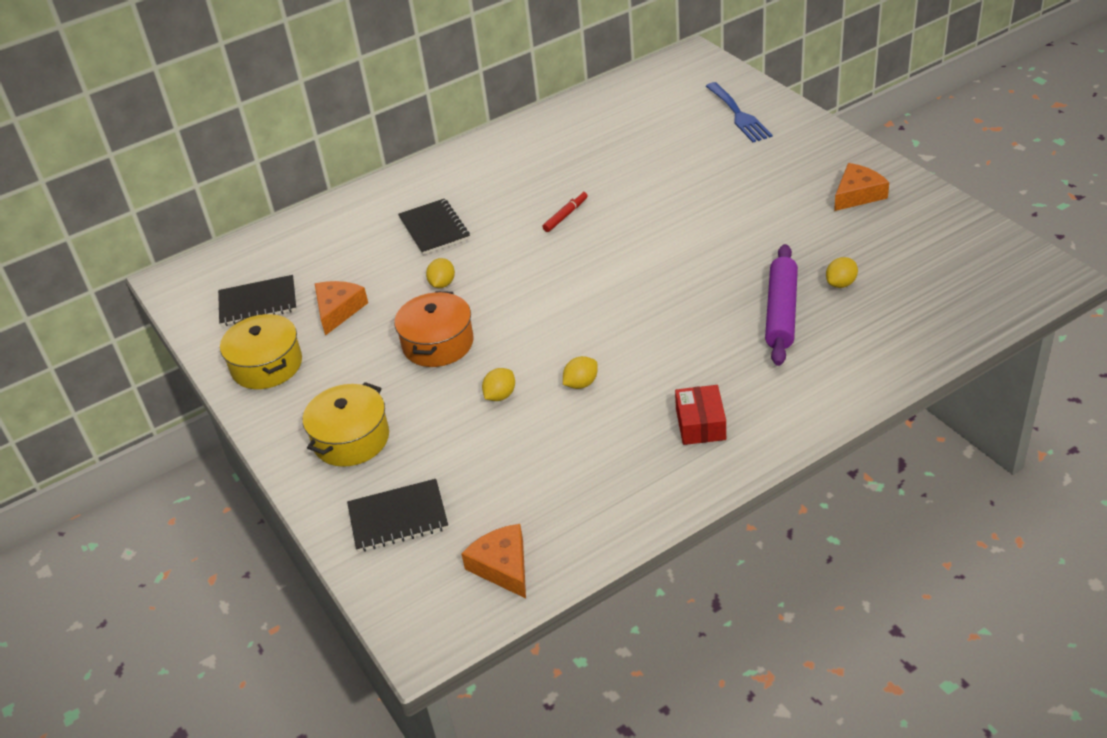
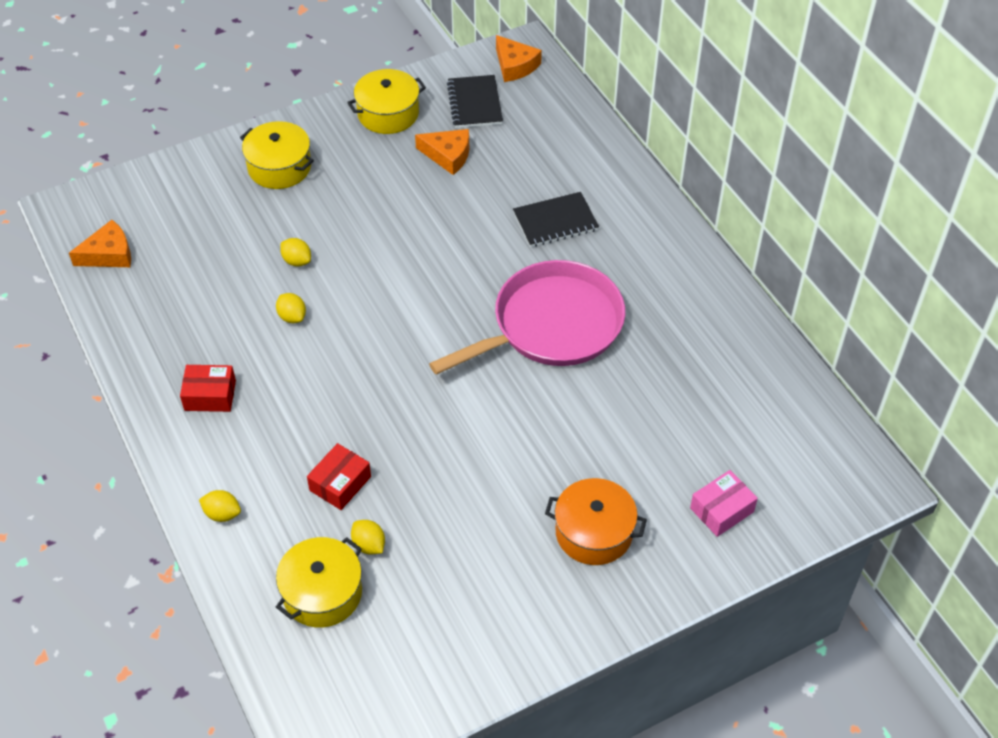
camera: 90 degrees right, 10 degrees up
black notebook [347,479,448,552] -> none
orange pot [394,291,474,367] -> orange pot moved to [545,478,647,565]
yellow lemon [426,258,455,288] -> yellow lemon moved to [199,490,241,522]
red marker [543,191,588,232] -> pink pan [429,260,625,375]
blue fork [706,82,772,142] -> pink box [690,470,758,537]
purple rolling pin [765,244,798,366] -> red box [307,443,371,510]
orange cheese [834,163,889,211] -> orange cheese moved to [496,35,542,82]
none -> yellow pot [276,537,362,628]

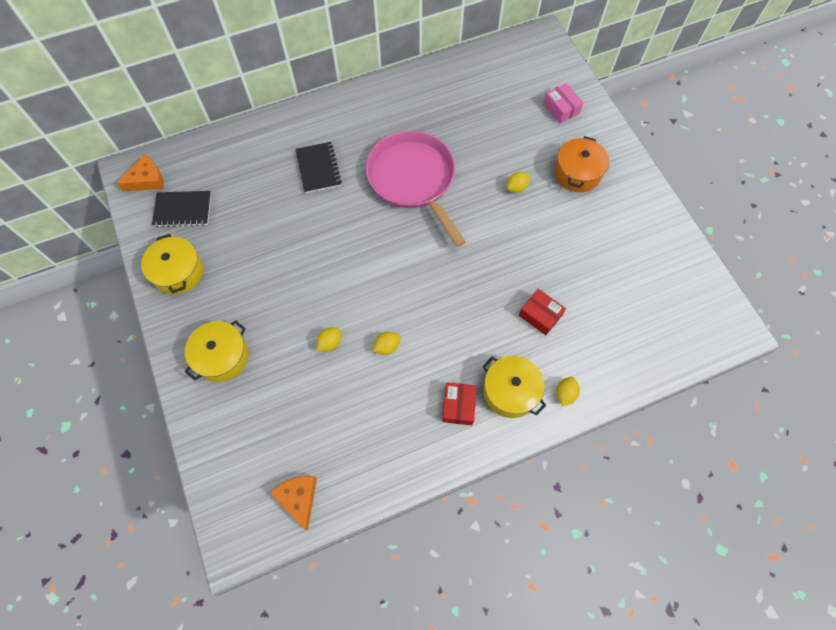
camera: 85 degrees left, 15 degrees up
yellow pot [276,537,362,628] -> yellow pot moved to [483,356,546,418]
yellow lemon [351,520,385,555] -> yellow lemon moved to [507,172,530,193]
orange cheese [415,129,469,175] -> none

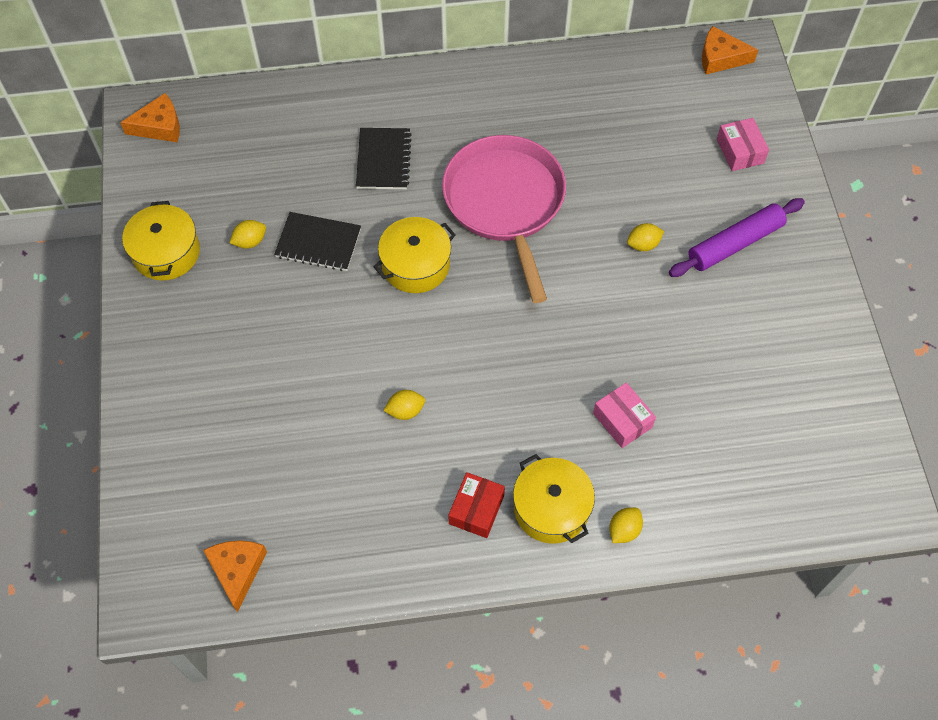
camera: 15 degrees right, 5 degrees down
black notebook [152,191,211,227] -> black notebook moved to [274,212,361,271]
yellow pot [185,320,249,382] -> yellow pot moved to [373,217,456,293]
yellow lemon [316,328,341,352] -> yellow lemon moved to [230,220,266,249]
red box [519,289,566,335] -> pink box [593,382,656,448]
orange pot [554,136,609,192] -> purple rolling pin [669,198,805,277]
none -> orange cheese [702,26,758,74]

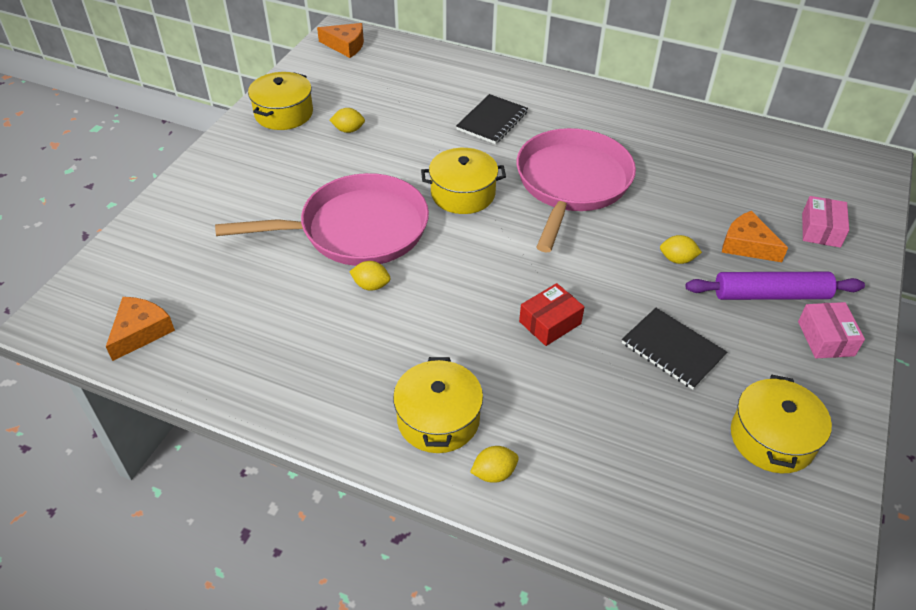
camera: 30 degrees right, 15 degrees down
black notebook [274,212,361,271] -> black notebook moved to [622,308,727,390]
red box [448,472,505,538] -> red box moved to [519,283,584,346]
pink box [593,382,656,448] -> pink box moved to [798,302,865,358]
orange cheese [702,26,758,74] -> orange cheese moved to [722,211,788,262]
none -> pink pan [215,173,429,266]
none -> yellow pot [731,375,832,473]

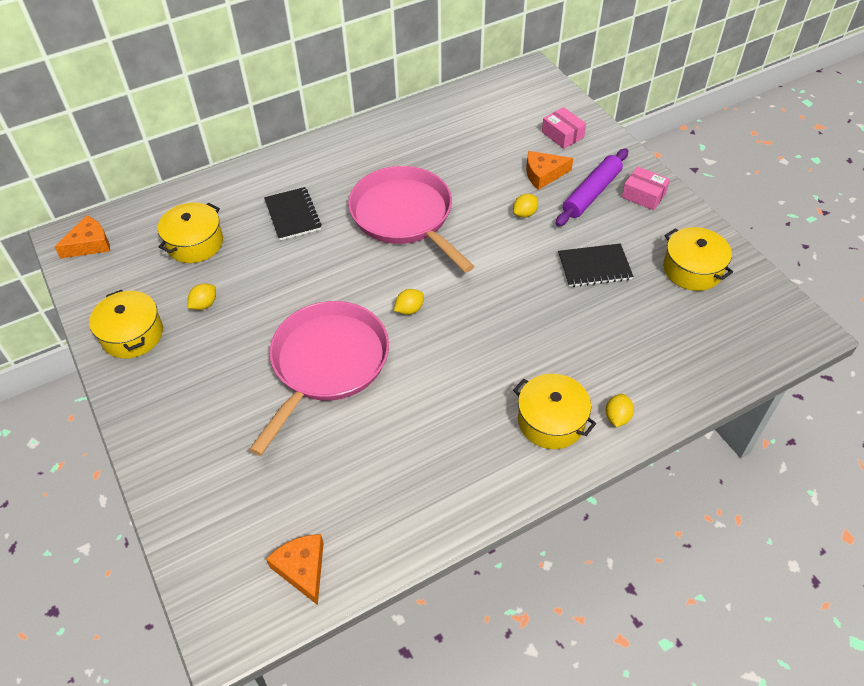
camera: 50 degrees left, 5 degrees up
yellow lemon [349,261,391,291] -> yellow lemon moved to [394,289,424,315]
yellow pot [421,148,506,214] -> yellow pot moved to [158,202,223,263]
red box [519,283,584,346] -> none

